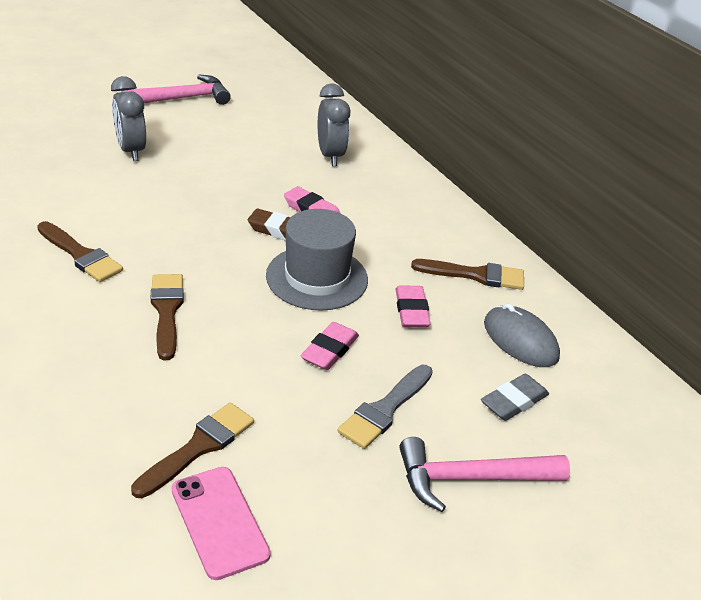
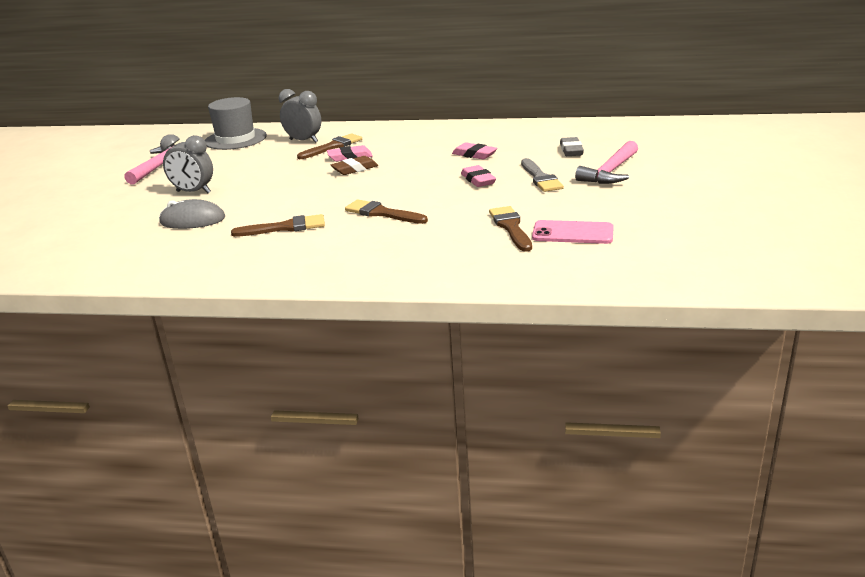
camera: 45 degrees left, 10 degrees down
grey hat [266,209,368,311] -> grey hat moved to [205,97,267,150]
brown brush [411,259,524,290] -> brown brush moved to [297,133,362,159]
grey mouse [484,303,560,367] -> grey mouse moved to [159,199,225,229]

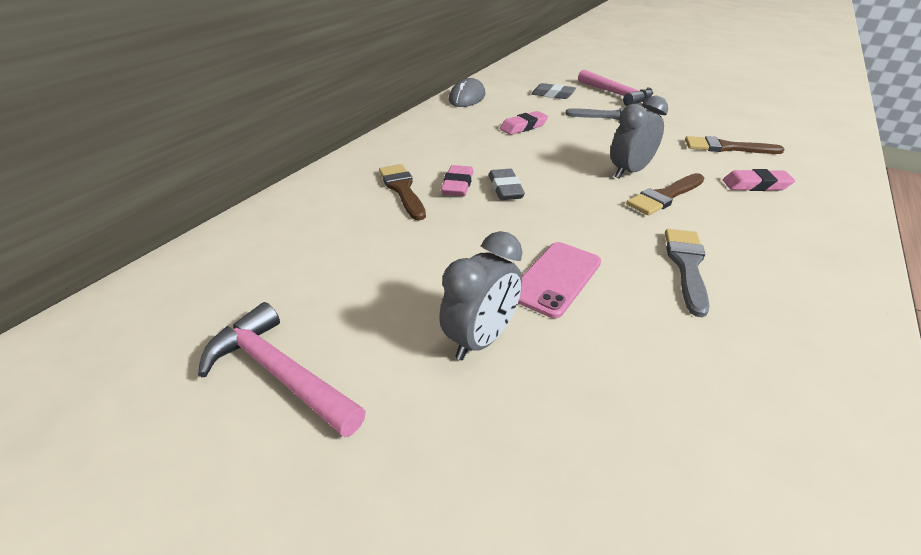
camera: 70 degrees left, 10 degrees up
grey mouse [159,199,225,229] -> grey mouse moved to [449,78,485,107]
grey hat [205,97,267,150] -> none
brown brush [231,214,325,237] -> grey brush [665,229,709,317]
grey clock [279,89,321,143] -> grey clock moved to [610,96,668,178]
brown eraser [331,156,379,175] -> grey eraser [489,169,525,200]
pink eraser [461,165,496,187] -> pink eraser moved to [723,169,795,191]
pink phone [532,220,614,244] -> pink phone moved to [518,242,601,318]

